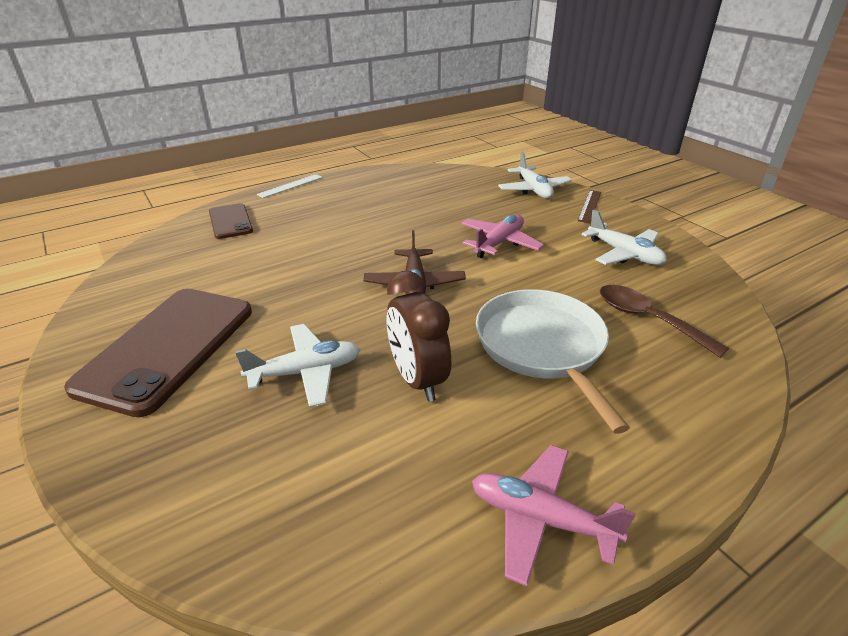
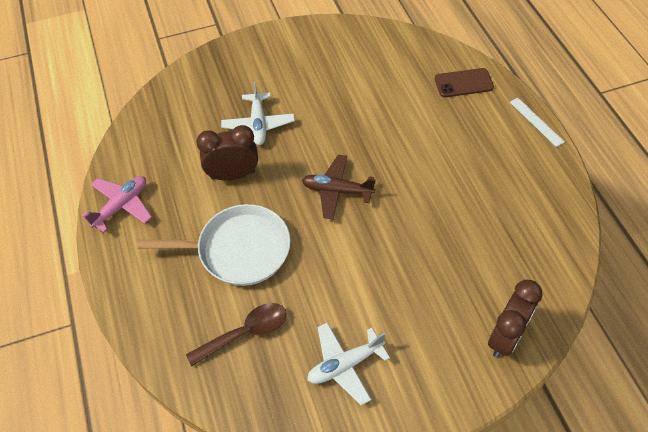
camera: 105 degrees right, 20 degrees up
brown phone [64,289,252,417] -> none
pink plane [461,215,544,258] -> none
white plane [498,152,572,199] -> brown clock [488,280,543,358]
brown ruler [578,190,601,223] -> none

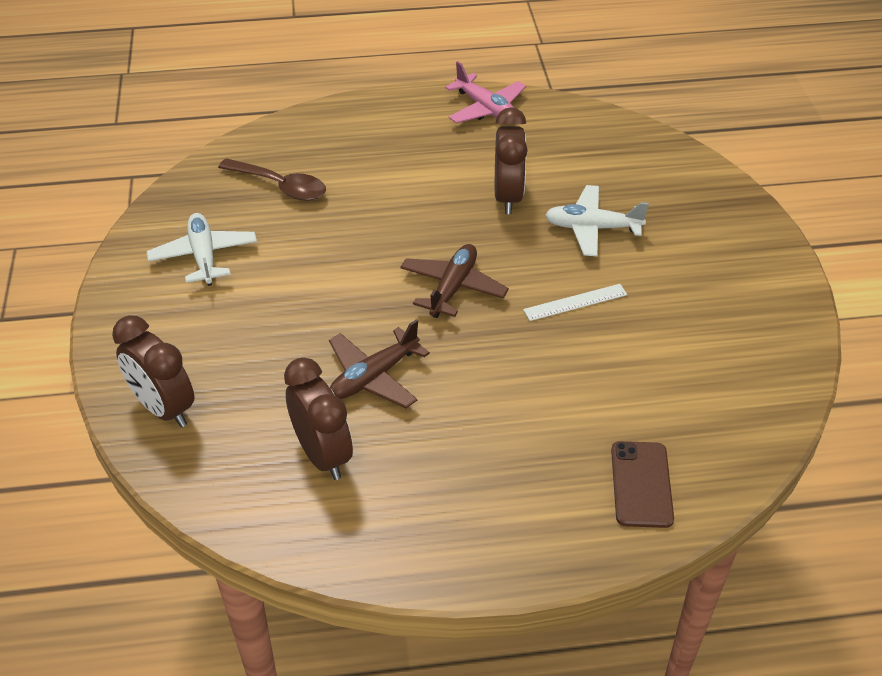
camera: 100 degrees right, 10 degrees down
white pan [138,204,290,286] -> none
brown spoon [186,303,287,366] -> brown spoon turned 45 degrees counterclockwise [218,158,326,201]
white ruler [510,98,564,147] -> white ruler moved to [523,284,627,321]
none -> brown clock [284,357,353,480]
none -> brown plane [329,319,430,408]

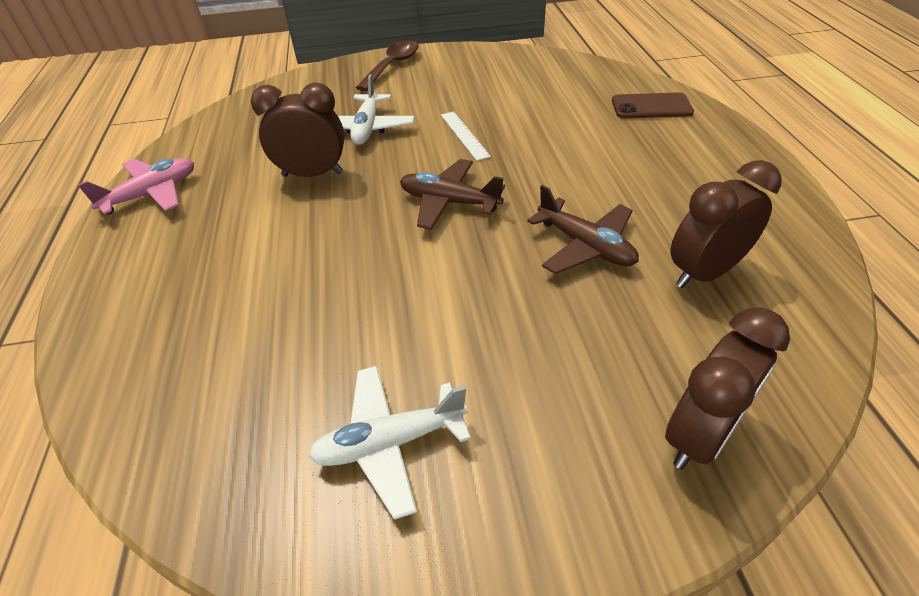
camera: 90 degrees left, 0 degrees up
brown spoon [218,158,326,201] -> brown spoon moved to [356,40,419,91]

